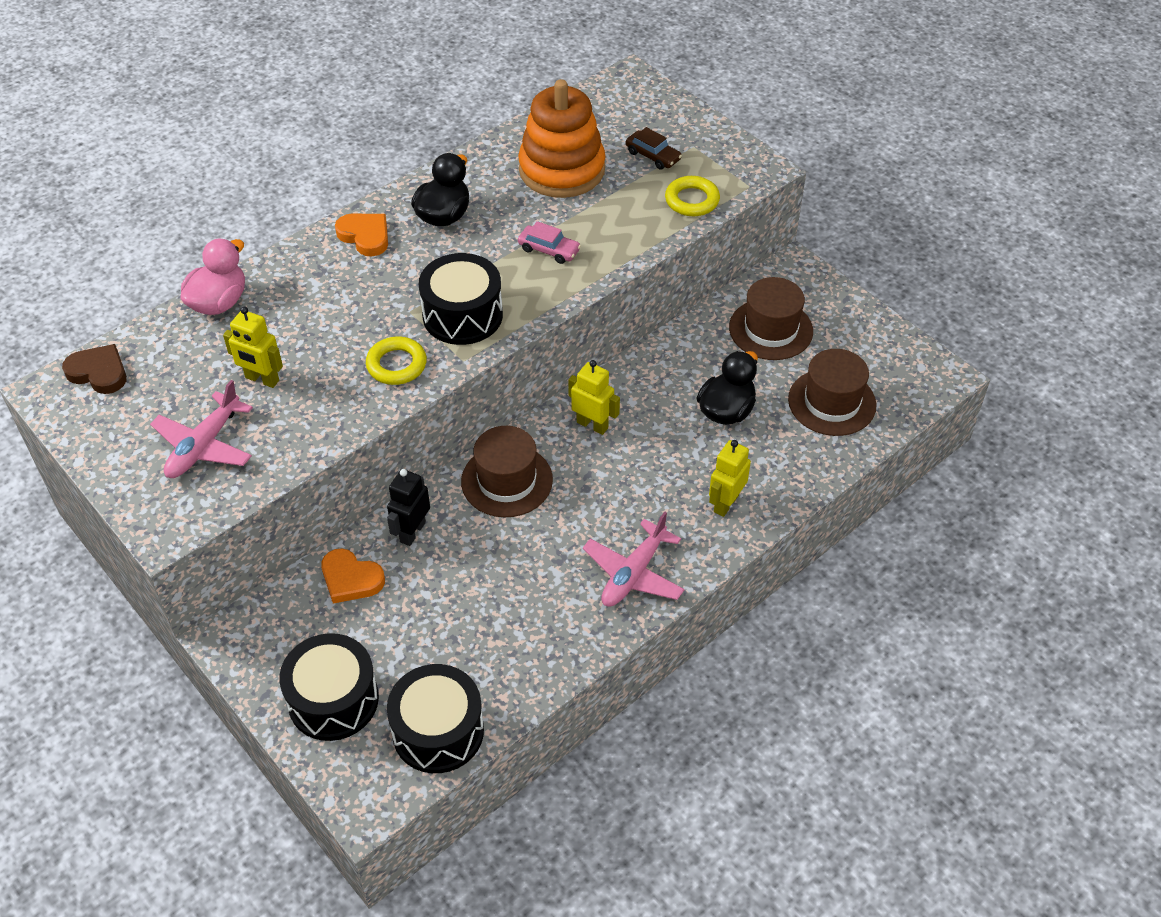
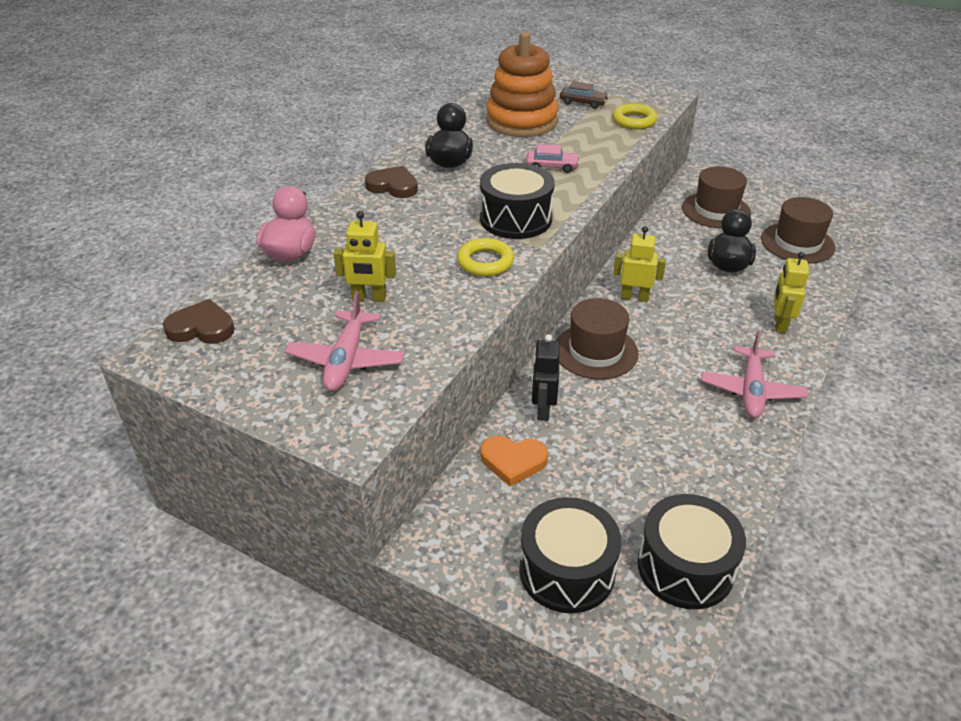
camera: 20 degrees left, 10 degrees down
orange heart [335,214,388,256] -> brown heart [365,166,418,198]

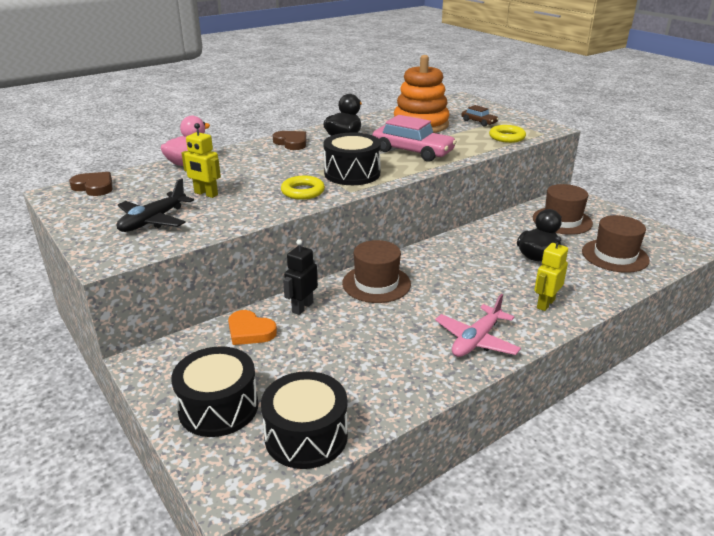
camera: 25 degrees right, 10 degrees down
pink plane [285,291,405,391] -> black plane [117,178,194,232]
pink car [526,144,580,173] -> pink car [372,115,457,162], size x1.96
yellow robot [613,226,666,302] -> none

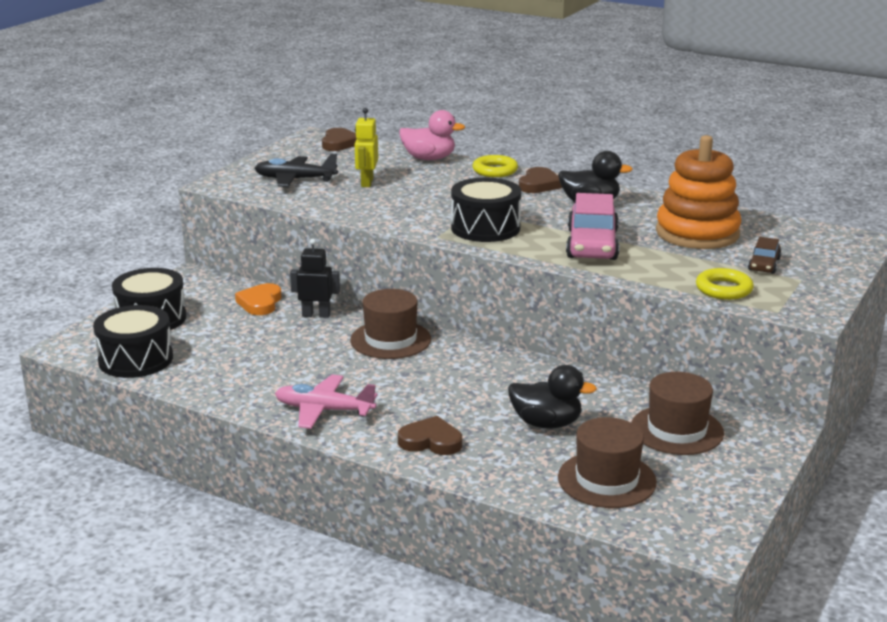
camera: 65 degrees right, 5 degrees down
yellow ring [281,176,325,200] -> yellow ring moved to [472,155,518,177]
yellow robot [534,236,568,311] -> brown heart [398,416,462,455]

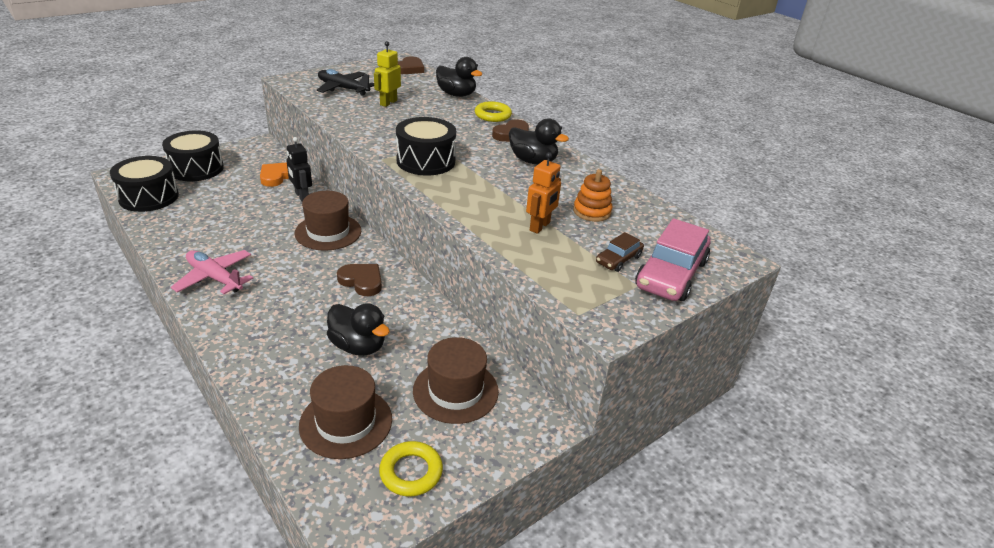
camera: 20 degrees right, 10 degrees up
black robot [290,239,340,318] -> black robot turned 150 degrees counterclockwise [286,137,312,202]
brown heart [398,416,462,455] -> brown heart moved to [337,264,382,296]
pink duck [399,110,465,160] -> black duck [436,57,482,97]
pink car [566,193,619,260] -> pink car moved to [635,218,710,301]
orange stacking toy [656,135,741,249] -> orange stacking toy [573,169,612,222], size x0.50
yellow ring [696,268,754,300] -> yellow ring moved to [379,441,443,497]
none -> orange robot [526,152,561,234]

